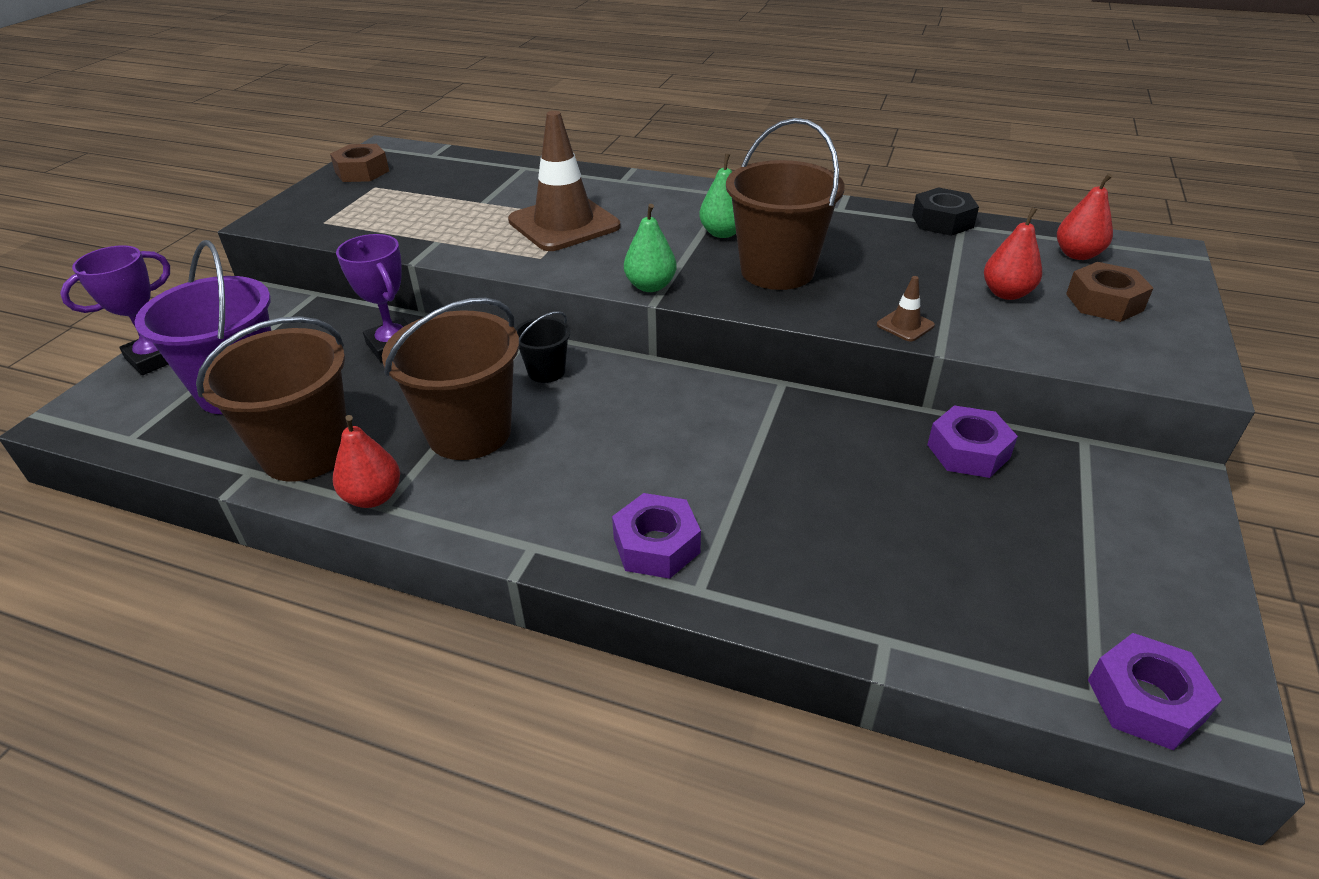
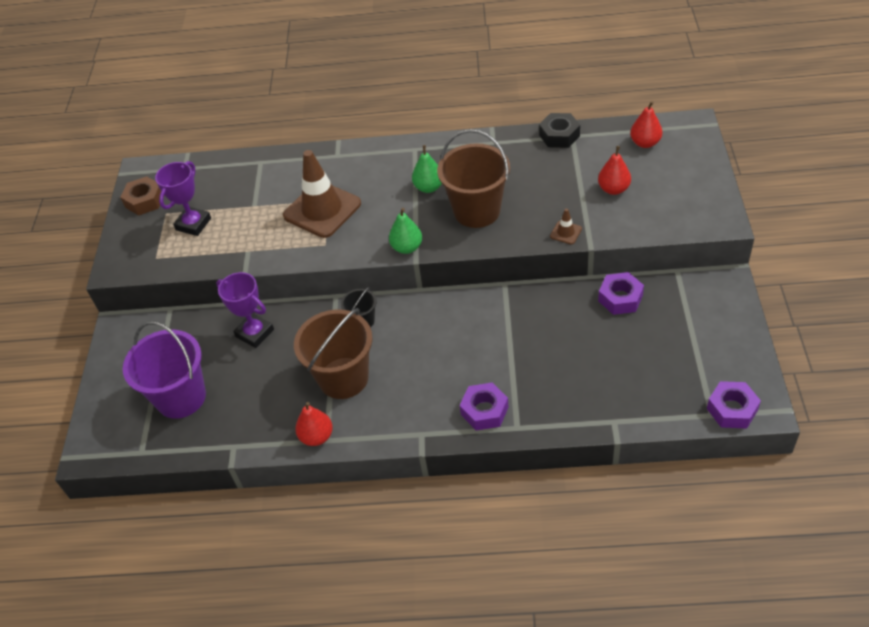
camera: 15 degrees left, 10 degrees up
purple trophy [60,245,170,375] -> purple trophy moved to [155,161,211,236]
brown bucket [196,316,348,482] -> none
brown nut [1066,262,1153,322] -> none

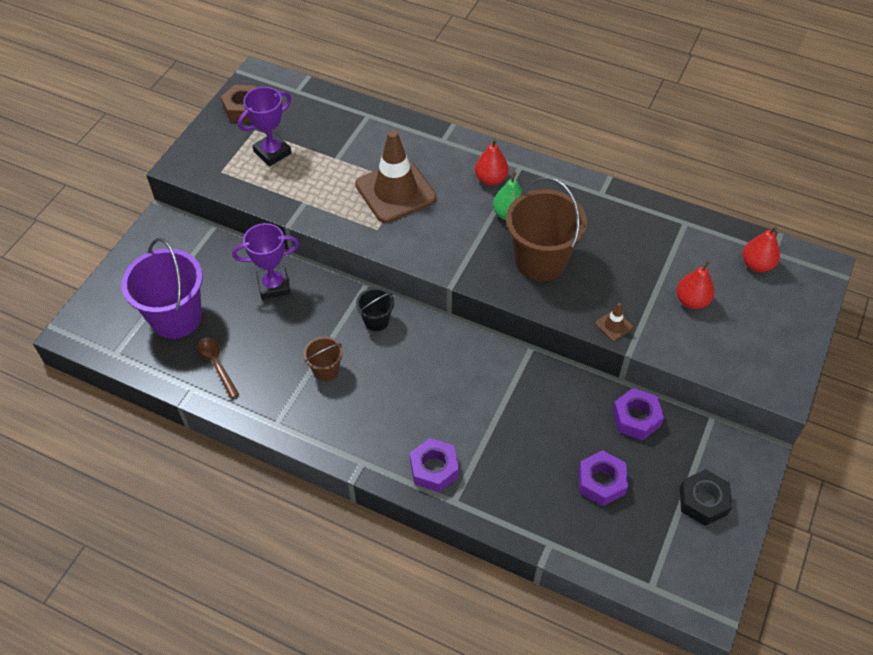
camera: 20 degrees right, 5 degrees up
purple trophy [216,272,274,348] -> purple trophy turned 75 degrees counterclockwise [232,223,299,300]
brown bucket [294,308,373,399] -> brown bucket [303,336,343,381], size x0.49
red pear [295,402,333,446] -> red pear moved to [475,139,509,186]
green pear [389,208,422,254] -> none
black nut [539,113,580,148] -> black nut moved to [680,469,732,526]
purple nut [707,381,761,429] -> purple nut moved to [578,450,628,506]
none -> brown spoon [197,338,239,399]

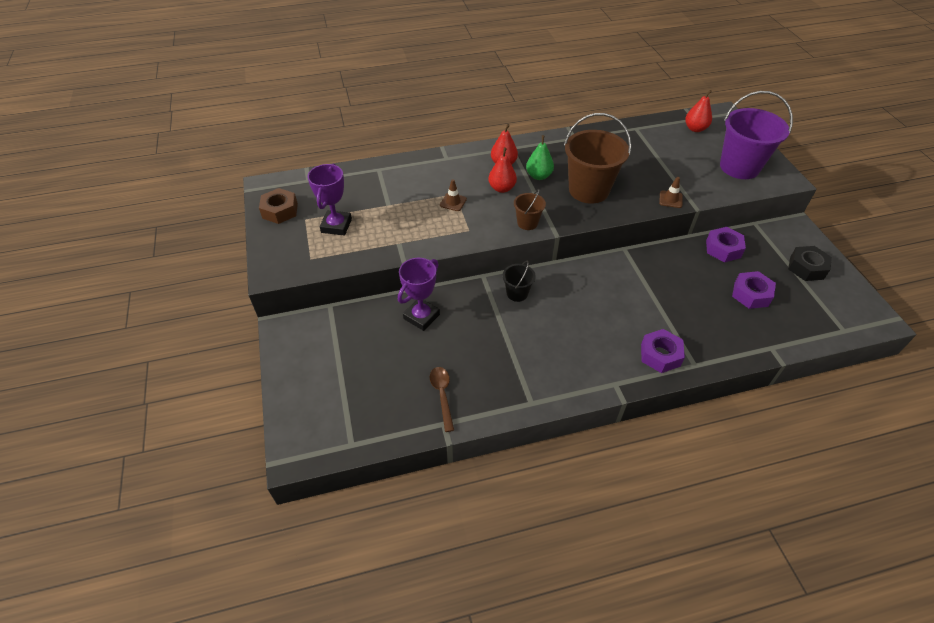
camera: 40 degrees left, 5 degrees down
purple bucket [121,238,203,339] -> purple bucket moved to [720,91,793,179]
brown spoon [197,338,239,399] -> brown spoon turned 60 degrees clockwise [430,367,454,432]
brown bucket [303,336,343,381] -> brown bucket moved to [514,189,546,230]
brown traffic cone [355,130,436,223] -> brown traffic cone [440,179,467,211], size x0.41
red pear [676,261,714,309] -> red pear moved to [488,147,517,193]

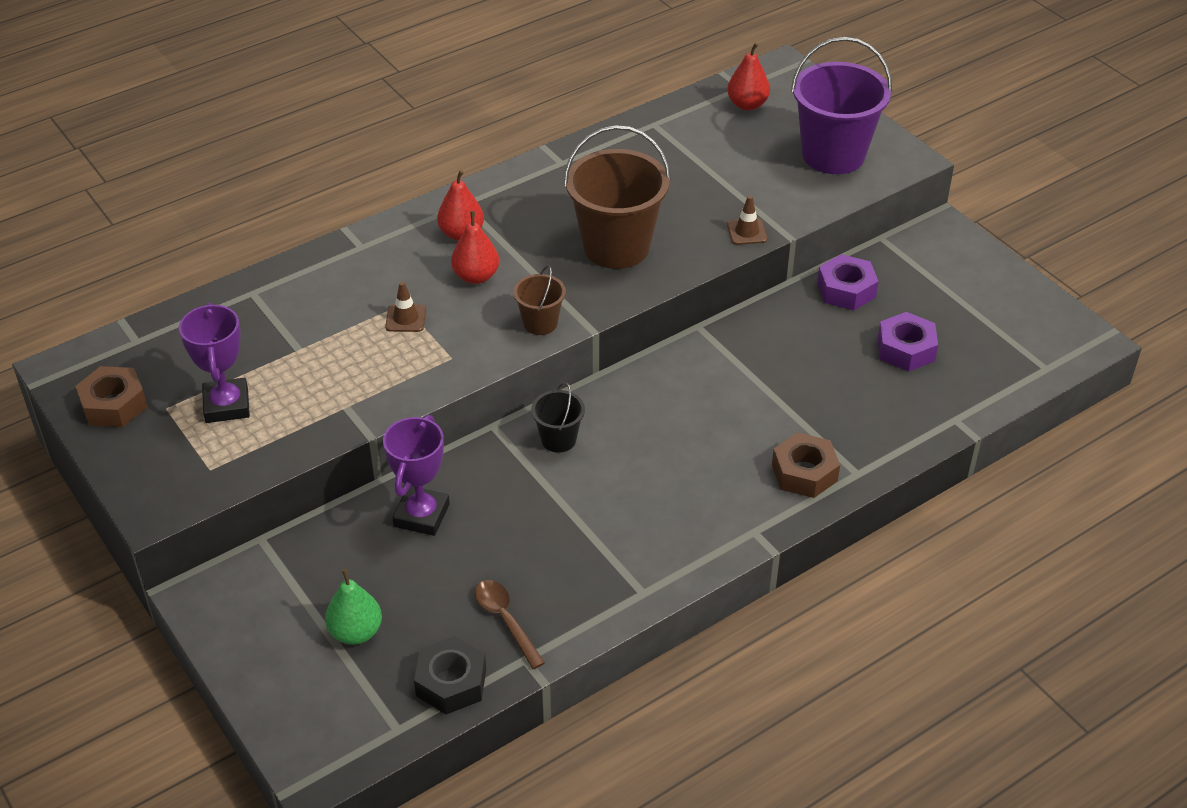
camera: 20 degrees left, 5 degrees down
green pear [526,135,554,180] -> green pear moved to [325,569,382,645]
purple nut [641,329,685,373] -> brown nut [772,432,840,498]
black nut [788,246,832,281] -> black nut moved to [414,636,486,714]

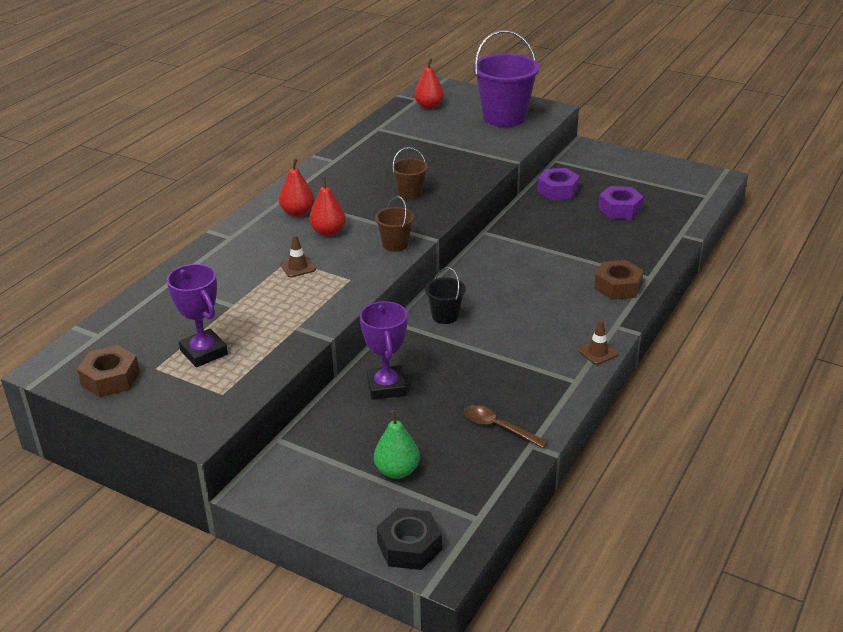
camera: 25 degrees left, 10 degrees down
black nut [414,636,486,714] -> black nut moved to [377,508,442,570]
brown bucket [564,125,671,269] -> brown bucket [391,147,428,199], size x0.49
brown traffic cone [727,196,767,245] -> brown traffic cone moved to [578,320,619,365]

